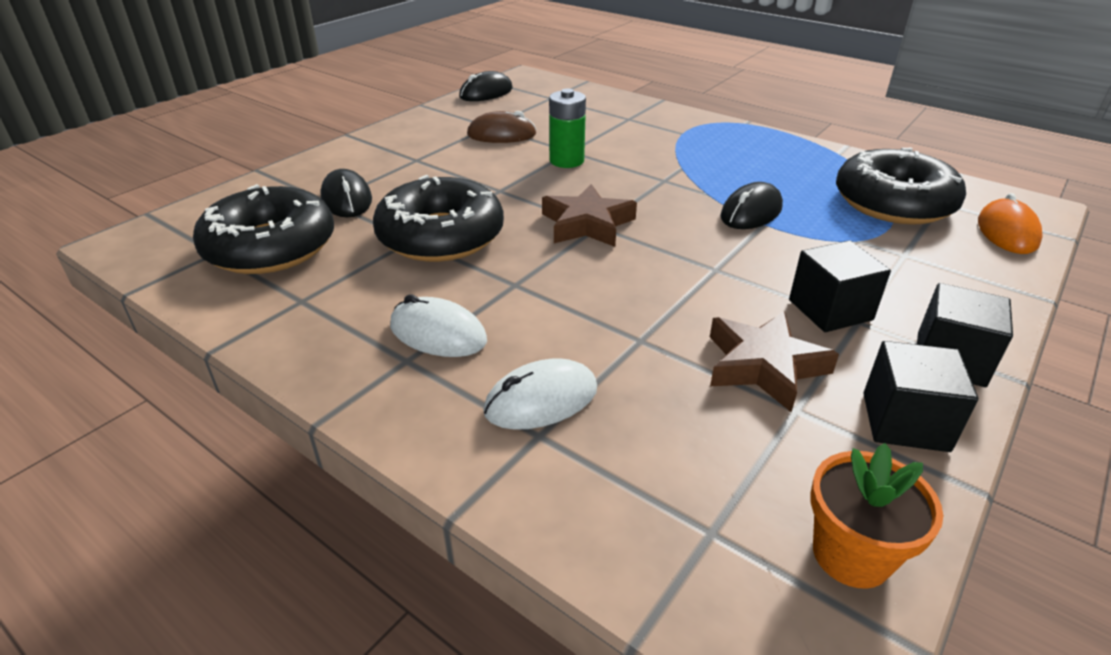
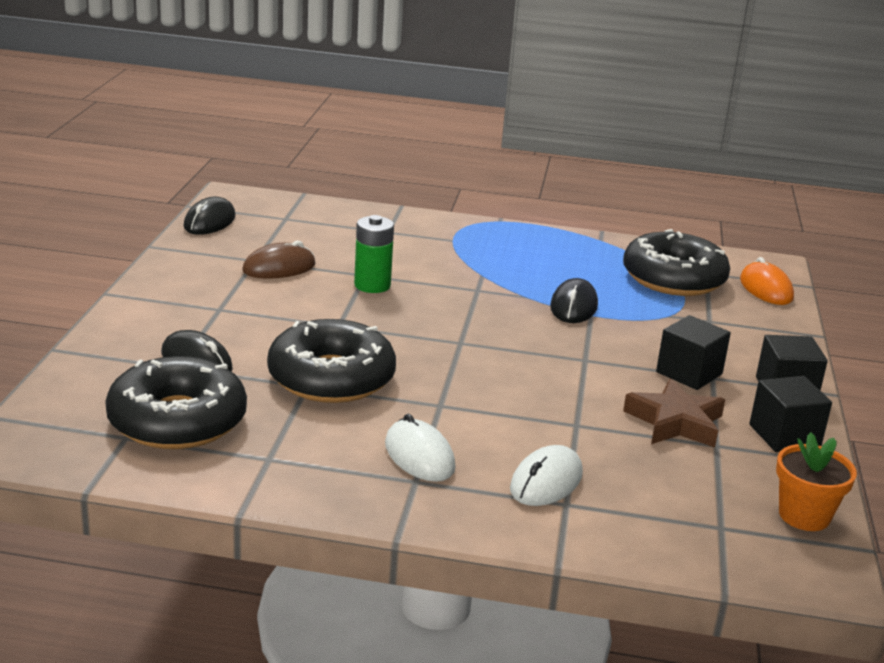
camera: 30 degrees left, 10 degrees down
white mouse [390,294,487,357] -> white mouse turned 60 degrees clockwise [385,414,456,482]
brown star [542,184,637,247] -> none

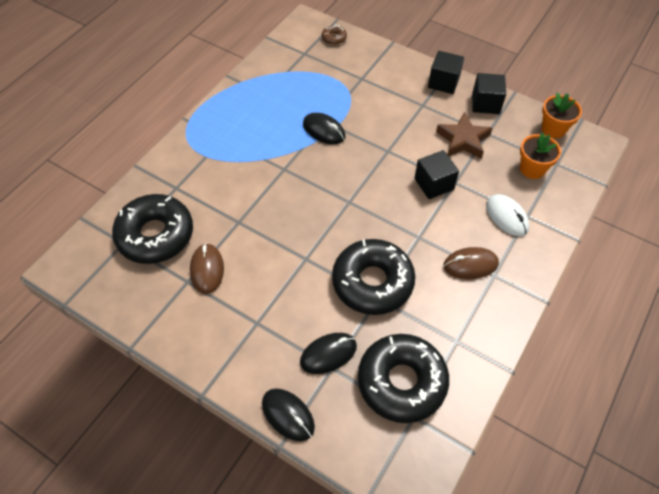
camera: 65 degrees left, 30 degrees up
black mouse [184,197,236,235] -> black mouse moved to [262,388,315,441]
green battery [354,215,394,293] -> none
white mouse [385,414,456,482] -> brown mouse [443,247,499,279]
black donut [623,229,730,296] -> black donut moved to [112,194,193,264]
black cube [656,315,731,390] -> black cube moved to [414,150,459,199]
orange mouse [740,257,794,305] -> brown donut [322,25,347,45]
none -> orange flower pot [520,133,561,179]

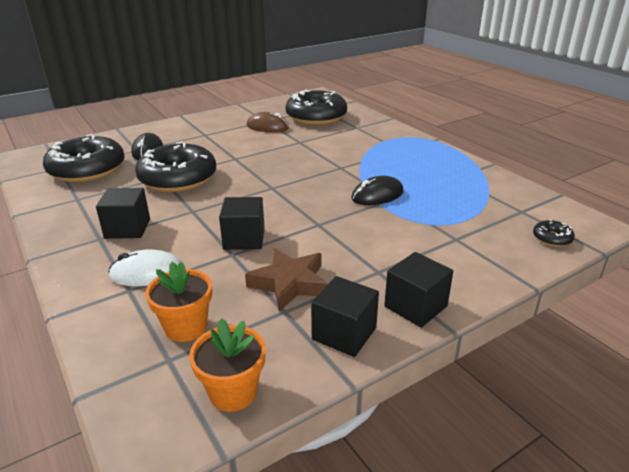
camera: 115 degrees right, 25 degrees down
black mouse [262,388,315,441] -> none
brown donut [322,25,347,45] -> black donut [533,219,575,247]
brown mouse [443,247,499,279] -> black cube [96,188,150,239]

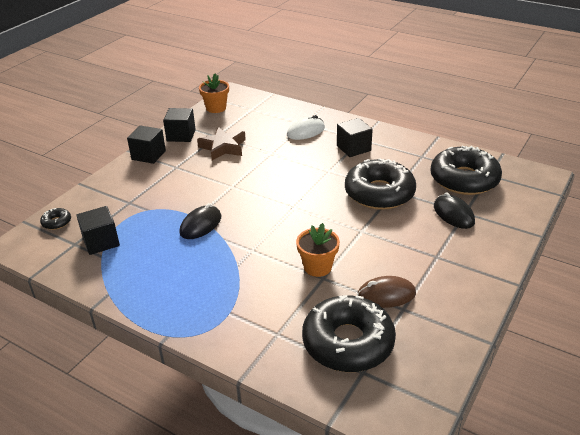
camera: 155 degrees right, 5 degrees up
orange flower pot [145,262,212,342] -> orange flower pot moved to [296,223,340,277]
black cube [219,197,265,250] -> black cube moved to [76,206,120,255]

